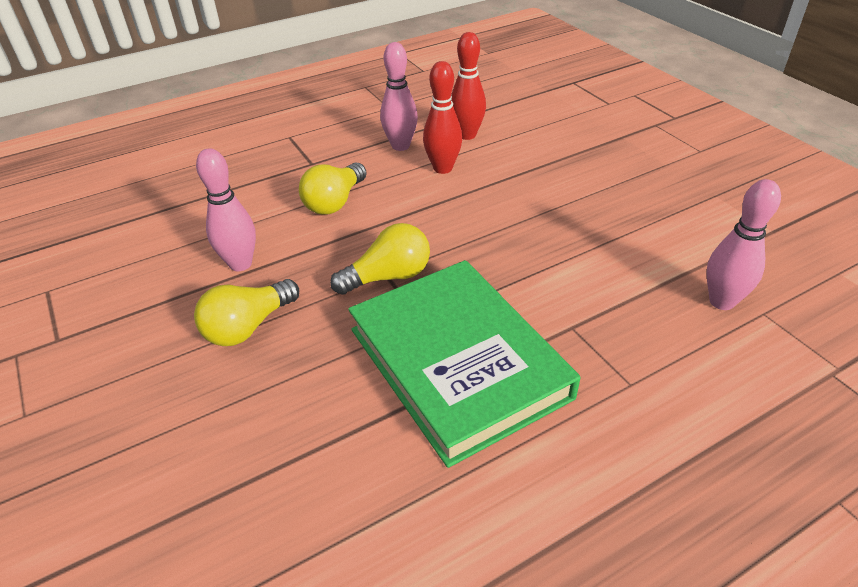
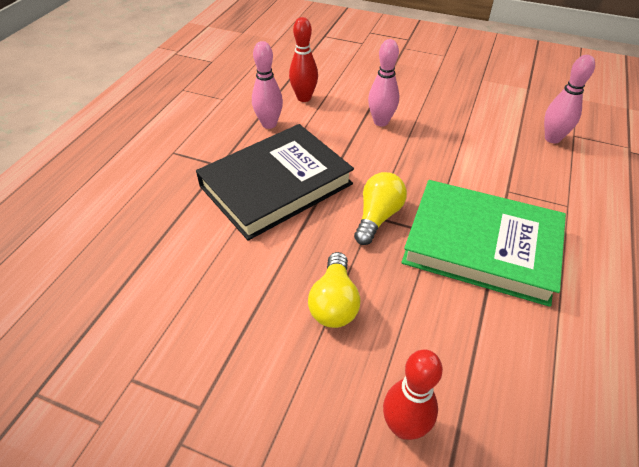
camera: 40 degrees left, 5 degrees up
pink bowling pin [196,148,256,271] -> pink bowling pin moved to [368,39,399,126]
yellow light bulb [299,163,367,215] -> black book [196,124,354,241]
red bowling pin [423,61,462,174] -> red bowling pin moved to [383,349,443,440]

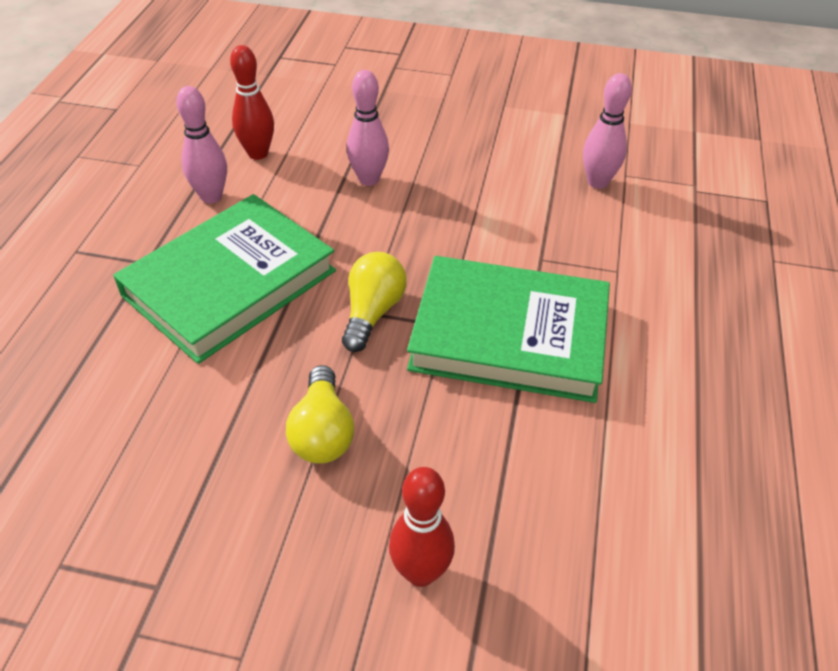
camera: 10 degrees left, 0 degrees up
black book [196,124,354,241] -> green book [113,194,336,364]

